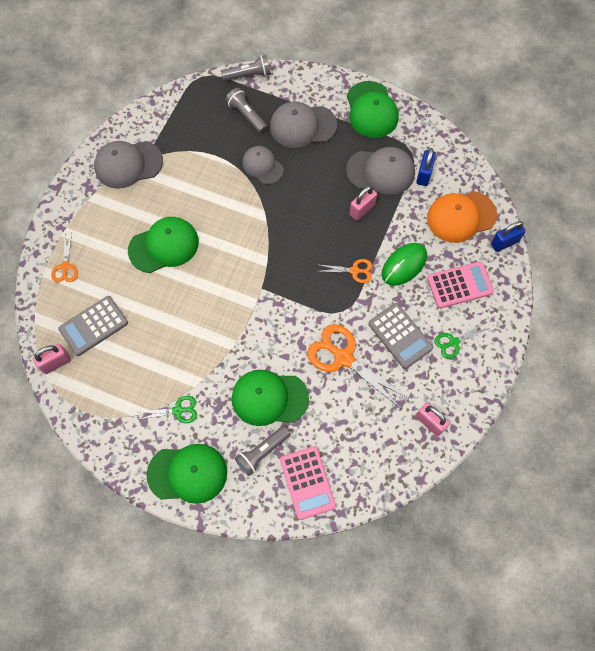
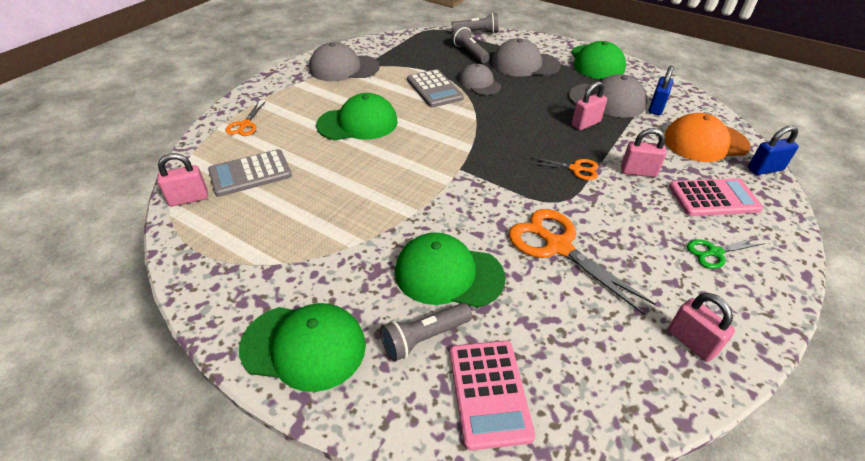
camera: 10 degrees right, 25 degrees down
green scissors [137,396,197,423] -> none
grey calculator [368,303,433,369] -> grey calculator moved to [407,69,464,108]
green mouse [382,243,427,286] -> pink padlock [621,128,667,177]

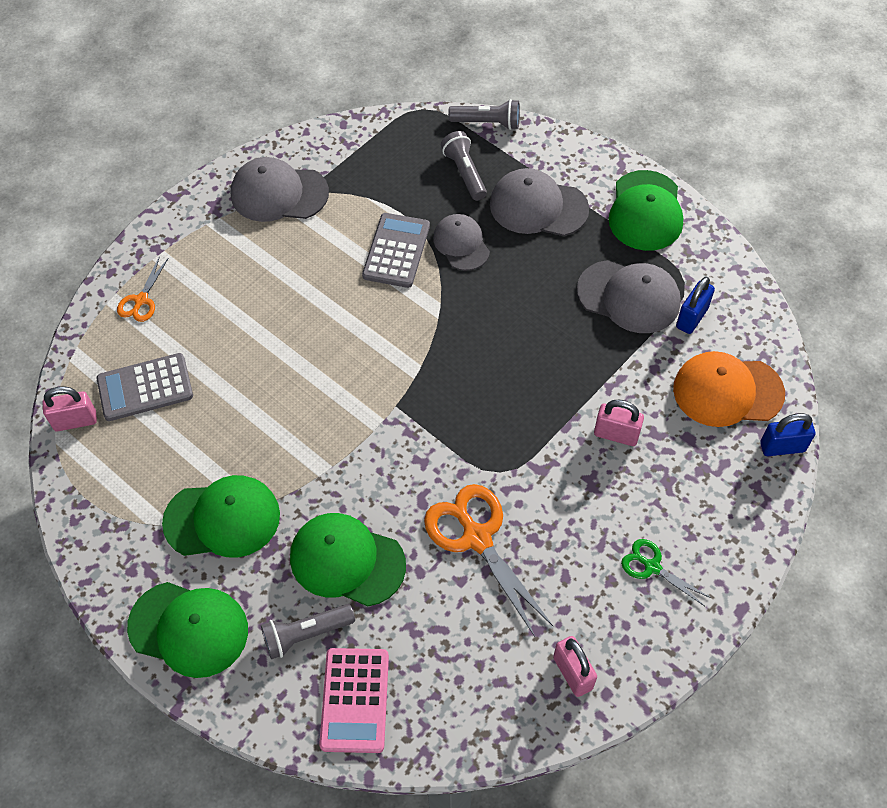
camera: 10 degrees right, 15 degrees up
green cap [316,93,398,140] -> green cap moved to [162,475,280,558]
grey calculator [407,69,464,108] -> grey calculator turned 150 degrees counterclockwise [362,213,430,288]
orange scissors [530,157,598,180] -> none
pink padlock [571,81,607,130] -> none
pink calculator [669,178,763,216] -> none
green scissors [687,237,766,269] -> green scissors turned 45 degrees clockwise [621,539,711,606]

